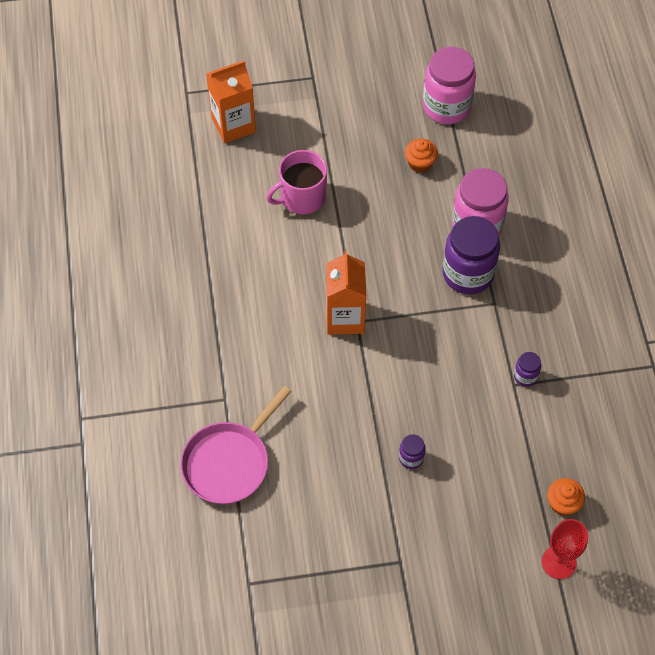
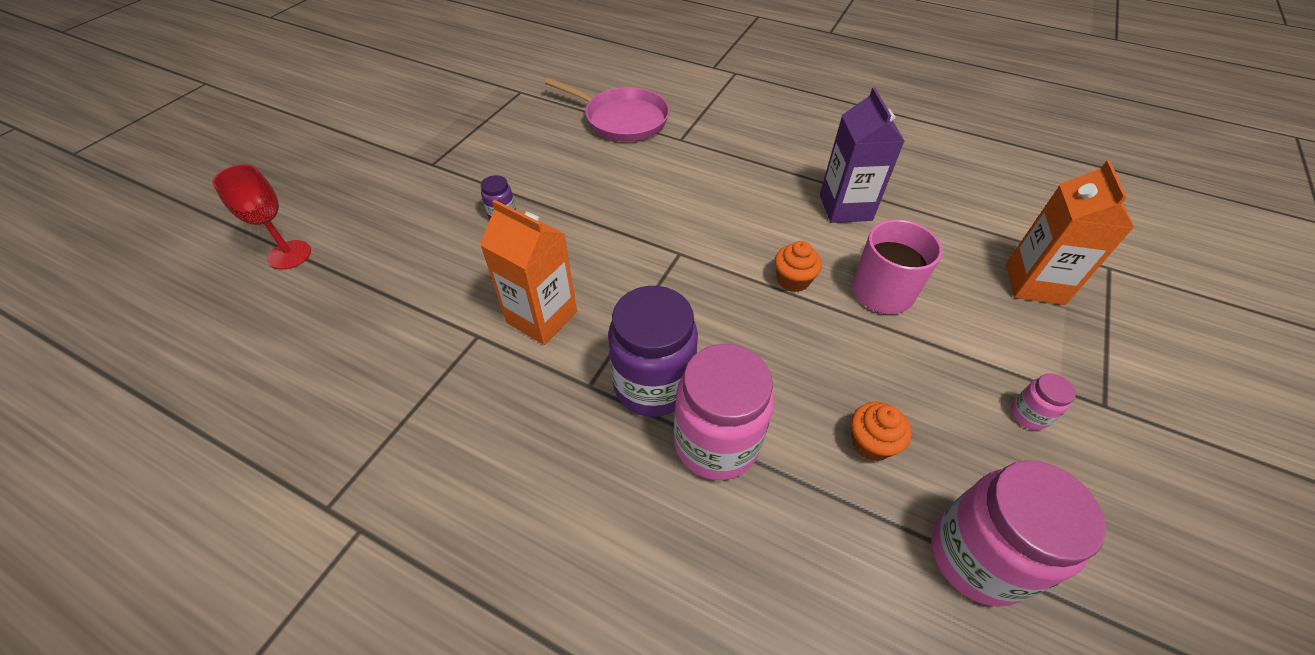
camera: 125 degrees right, 10 degrees down
pink pan [180,386,292,504] -> pink pan turned 135 degrees clockwise [545,78,670,142]
orange carton [326,251,366,335] -> orange carton moved to [480,200,577,345]
purple jar [514,352,541,387] -> none
orange cupcake [547,478,585,516] -> orange cupcake moved to [775,241,822,292]
none -> purple carton [820,87,904,223]
none -> pink jar [1011,373,1076,430]

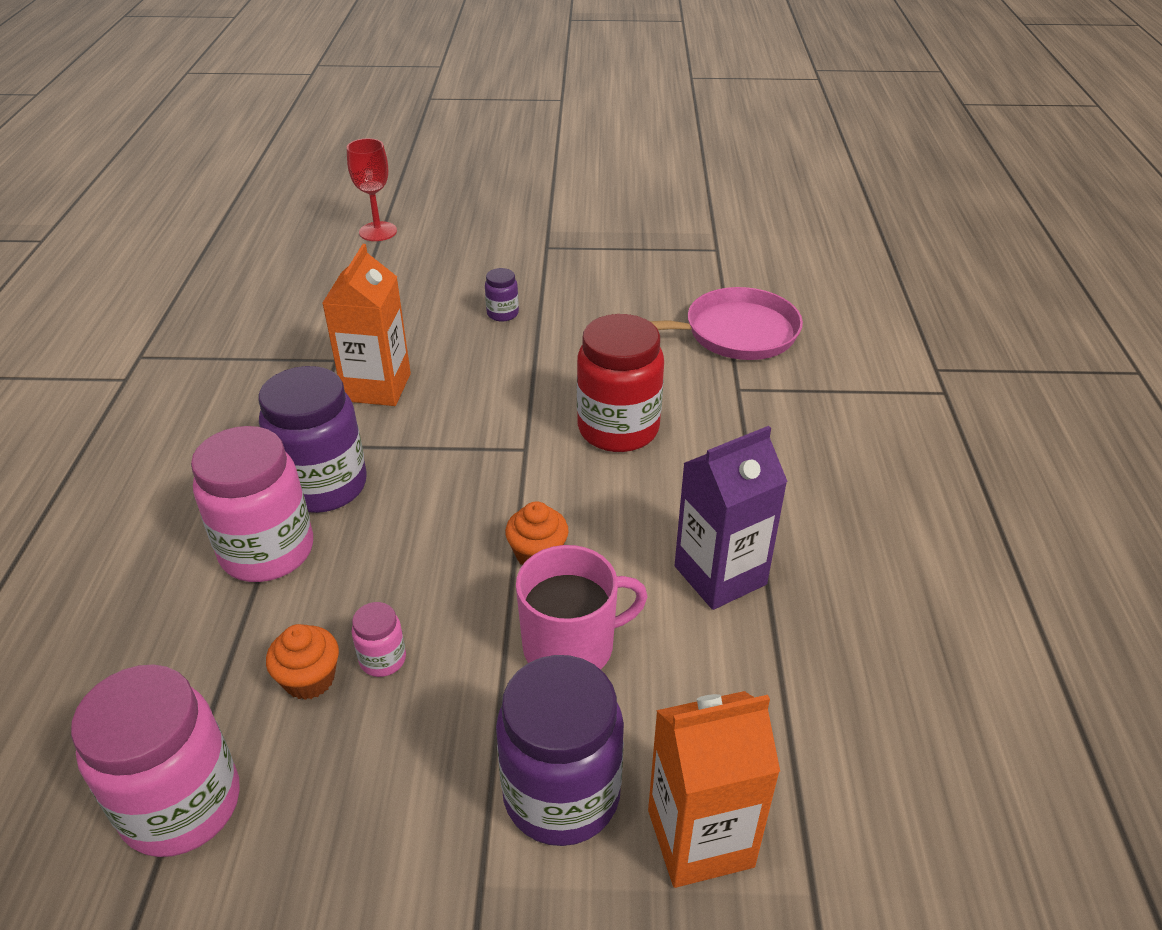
camera: 65 degrees right, 10 degrees down
pink pan [545,78,670,142] -> pink pan turned 105 degrees counterclockwise [650,287,803,360]
pink jar [1011,373,1076,430] -> pink jar moved to [352,602,406,677]
none -> purple jar [496,655,624,846]
none -> red jar [577,314,664,452]

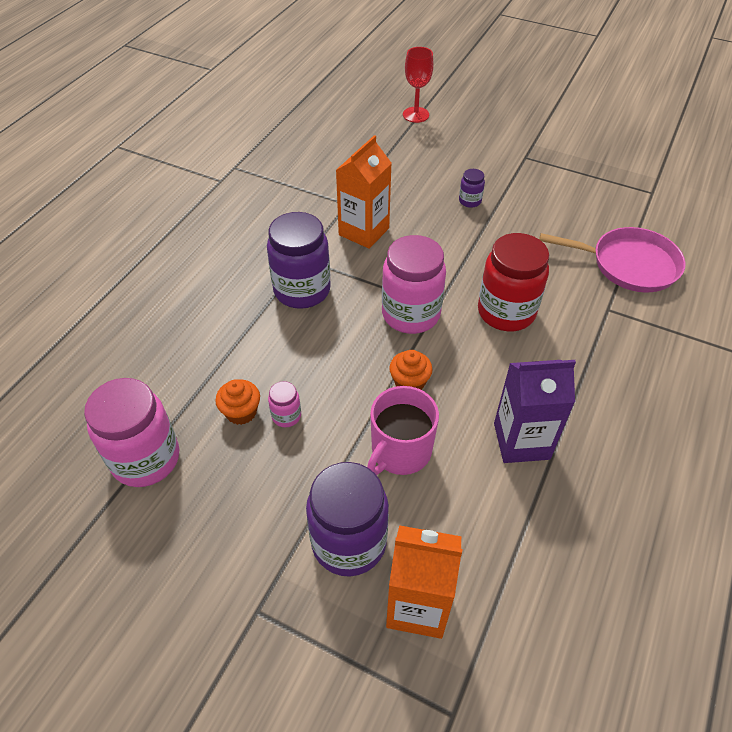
camera: 25 degrees right, 10 degrees up
pink jar [191,426,313,582] -> pink jar moved to [382,235,446,334]
pink mug [516,545,648,670] -> pink mug turned 120 degrees clockwise [367,386,439,475]

